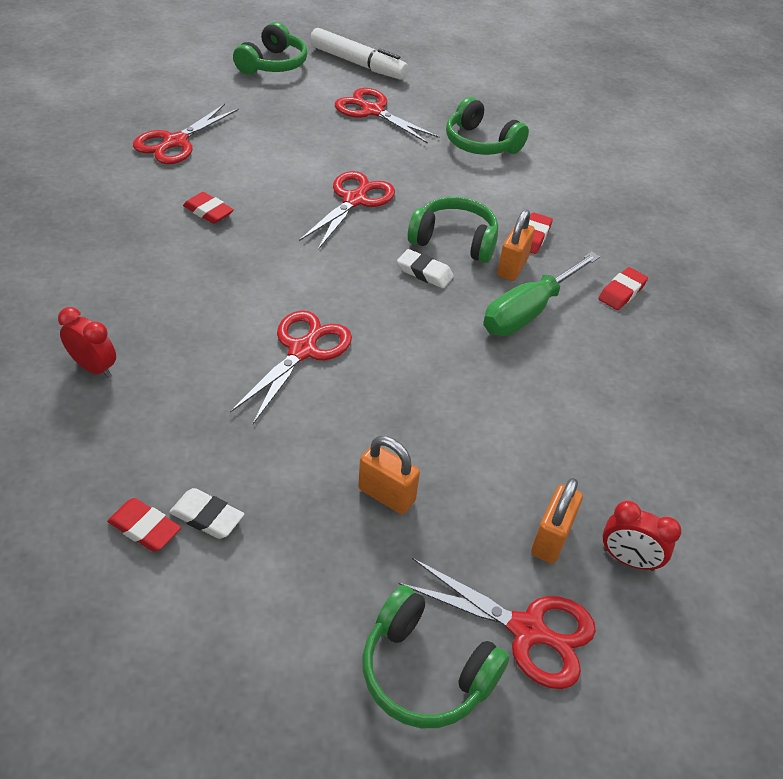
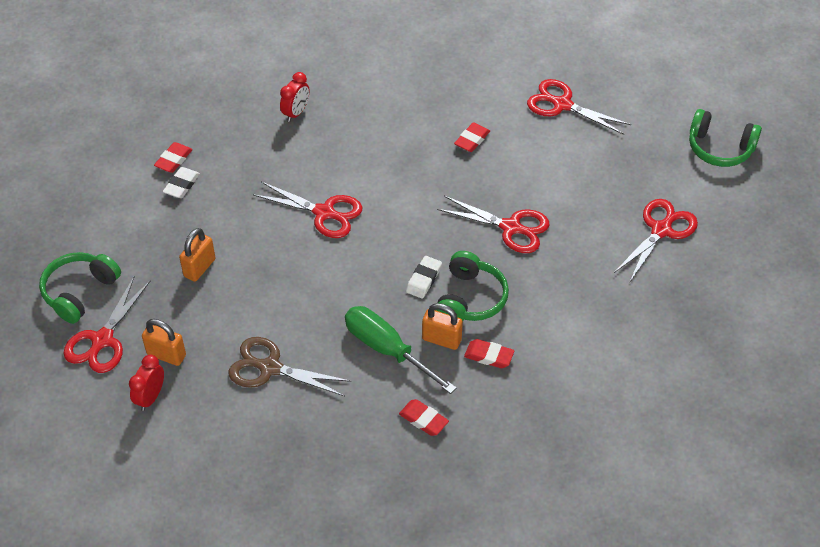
camera: 90 degrees right, 5 degrees up
white marker [310,28,409,80] -> none
green headphones [446,97,529,155] -> none
none -> brown scissors [229,337,352,396]

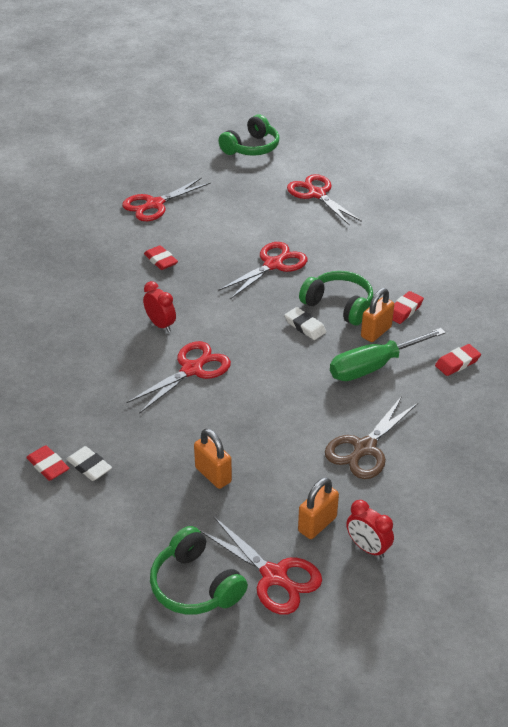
camera: 70 degrees left, 10 degrees down
red clock [280,72,309,122] -> red clock moved to [143,281,176,332]

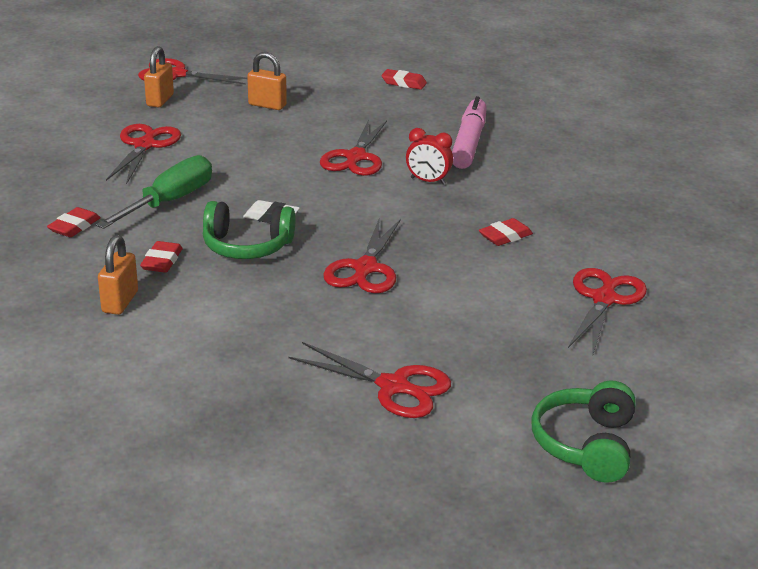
camera: 150 degrees right, 10 degrees down
white eraser [66,446,112,481] -> none
red eraser [144,245,178,270] -> red eraser turned 60 degrees counterclockwise [479,218,533,246]
green headphones [150,526,248,615] -> none
brown scissors [325,396,418,479] -> red scissors [106,124,181,185]
red clock [346,500,394,558] -> none
orange padlock [361,288,394,342] -> orange padlock moved to [98,235,138,315]
none -> pink marker [452,96,487,169]

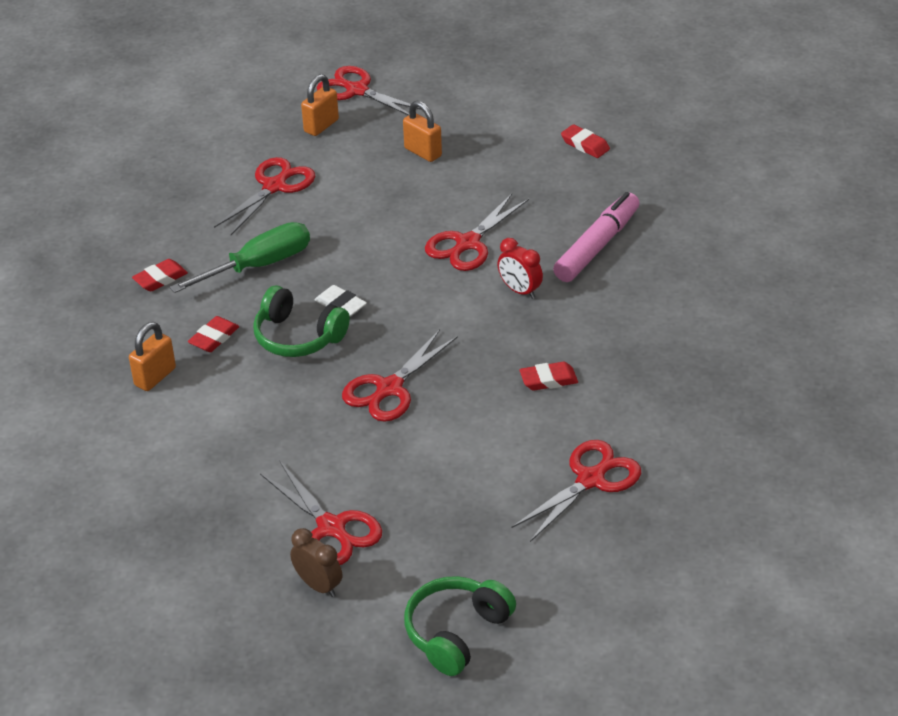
camera: 25 degrees right, 10 degrees up
none -> brown clock [290,528,342,597]

